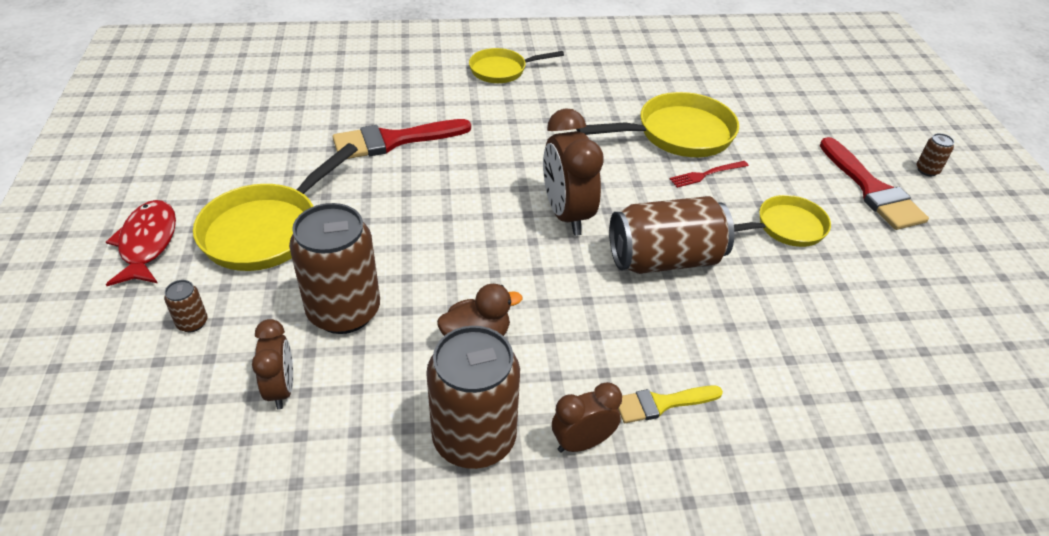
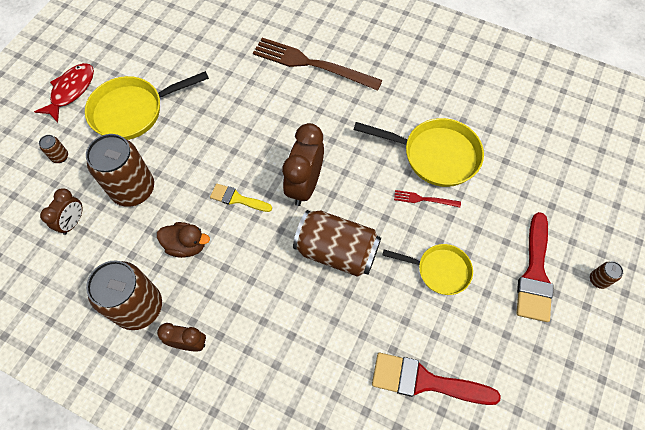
camera: 35 degrees right, 20 degrees up
red brush [333,119,471,159] -> red brush moved to [372,353,501,405]
yellow pan [469,48,564,83] -> none
yellow brush [618,385,723,423] -> yellow brush moved to [210,183,272,212]
none -> brown fork [253,38,382,91]

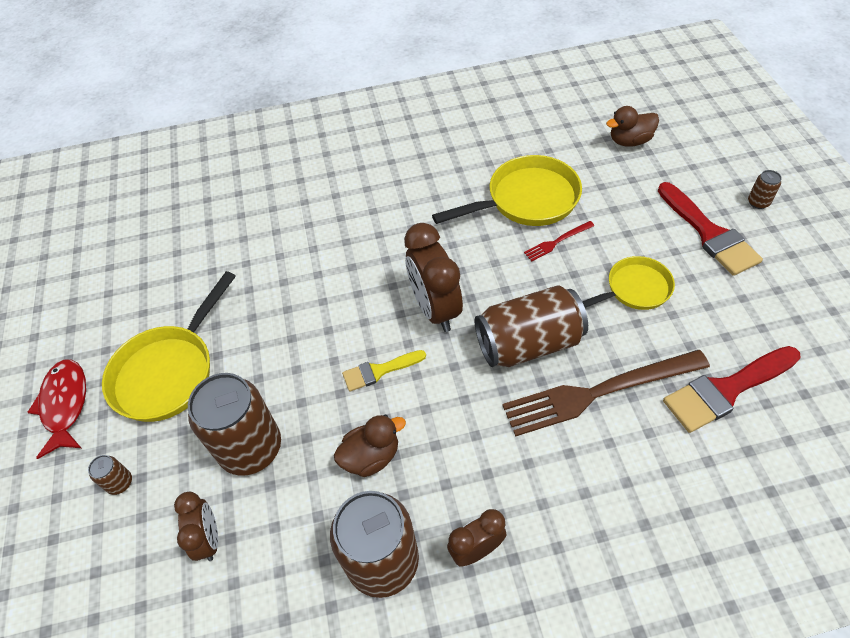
camera: 35 degrees left, 10 degrees down
brown fork [253,38,382,91] -> brown fork moved to [502,350,710,437]
none -> brown duck [606,106,659,147]

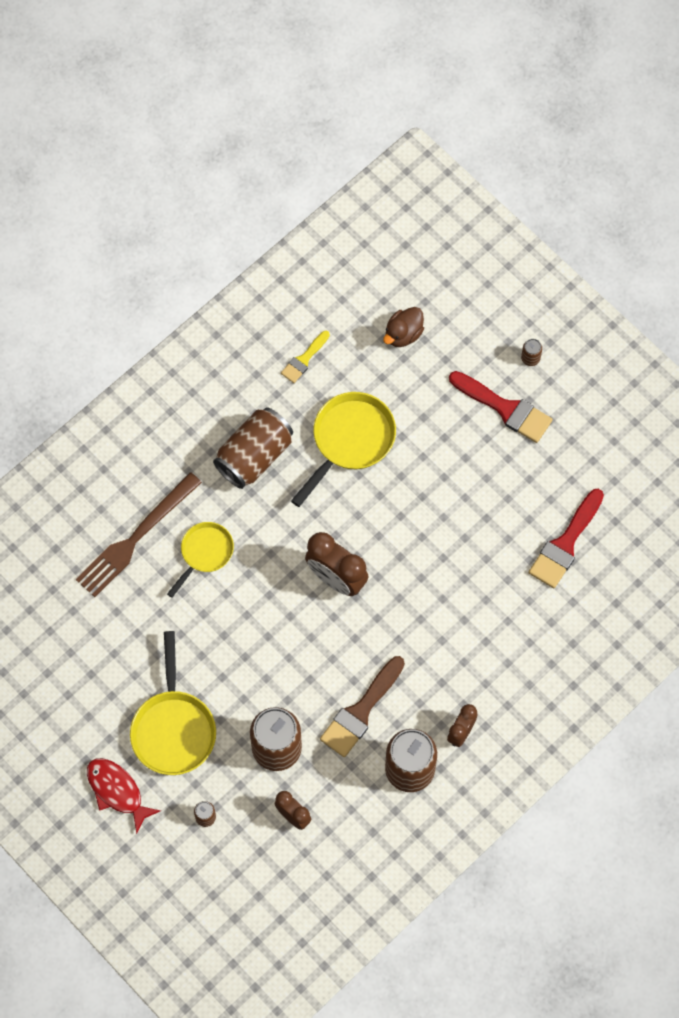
camera: 35 degrees left, 15 degrees up
brown duck [334,415,406,477] -> brown brush [320,656,405,757]
yellow brush [342,350,426,392] -> yellow brush moved to [281,331,330,383]
brown can [475,285,588,367] -> brown can moved to [213,407,293,489]
brown fork [502,350,710,437] -> brown fork moved to [76,472,202,597]
red fork [524,221,594,261] -> none
yellow pan [582,256,675,310] -> yellow pan moved to [167,522,234,598]

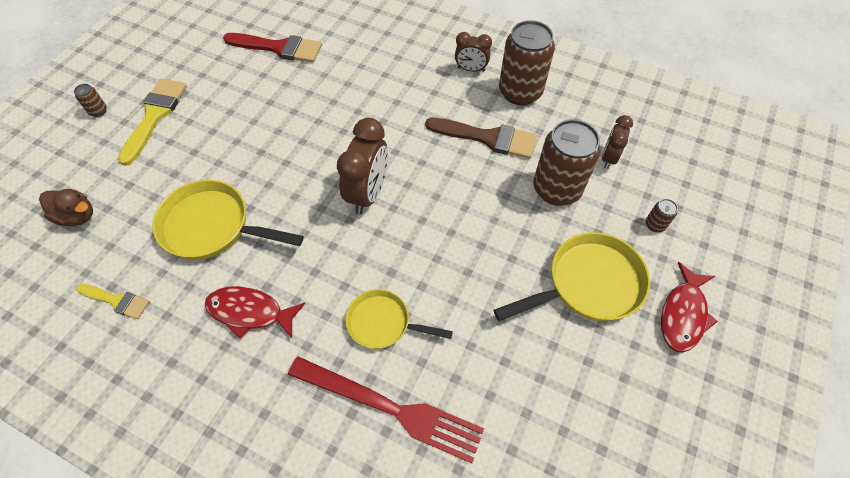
camera: 110 degrees left, 10 degrees down
brown fork [76,472,202,597] -> red fork [288,356,484,463]
brown can [213,407,293,489] -> red fish [205,286,305,339]
red brush [449,371,553,443] -> yellow brush [118,79,187,166]

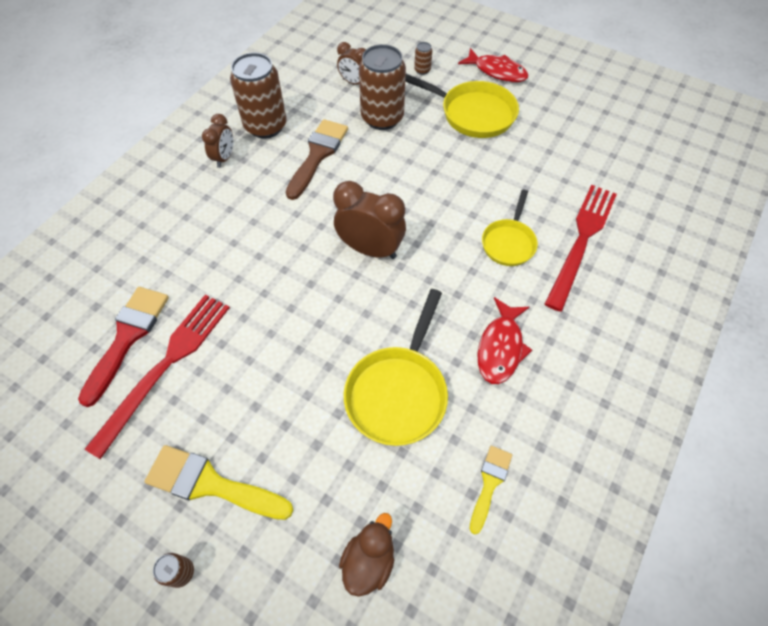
camera: 85 degrees left, 0 degrees up
yellow pan [494,232,650,321] -> yellow pan turned 135 degrees clockwise [405,74,519,138]
none -> red fork [85,295,230,459]

